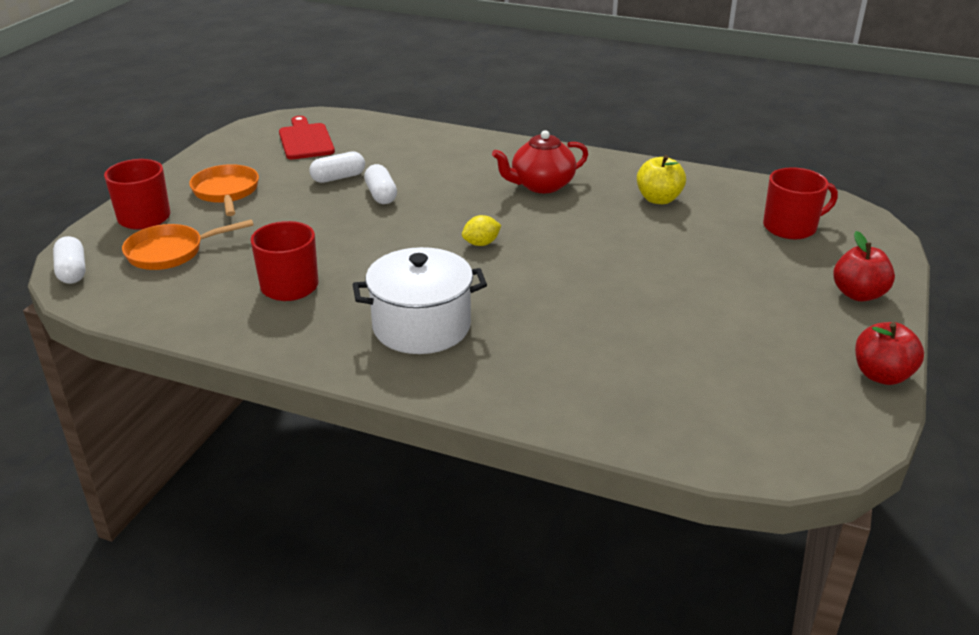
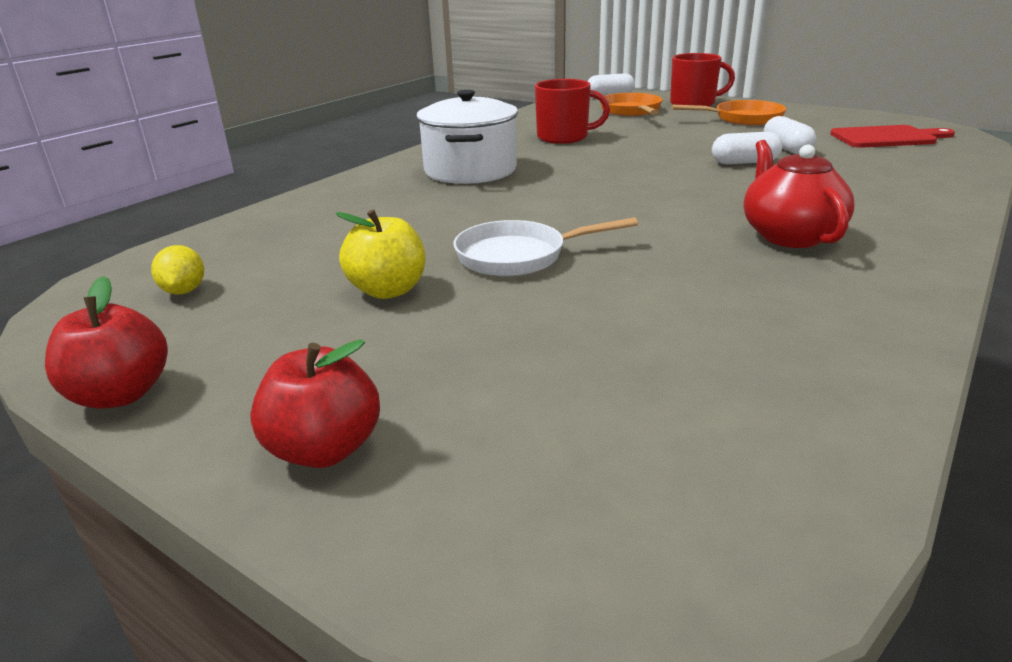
camera: 105 degrees right, 5 degrees down
yellow lemon [462,215,501,246] -> yellow lemon moved to [151,245,204,294]
yellow apple [637,155,686,204] -> yellow apple moved to [335,209,425,299]
red mug [763,167,838,239] -> none
none -> white pan [453,217,638,276]

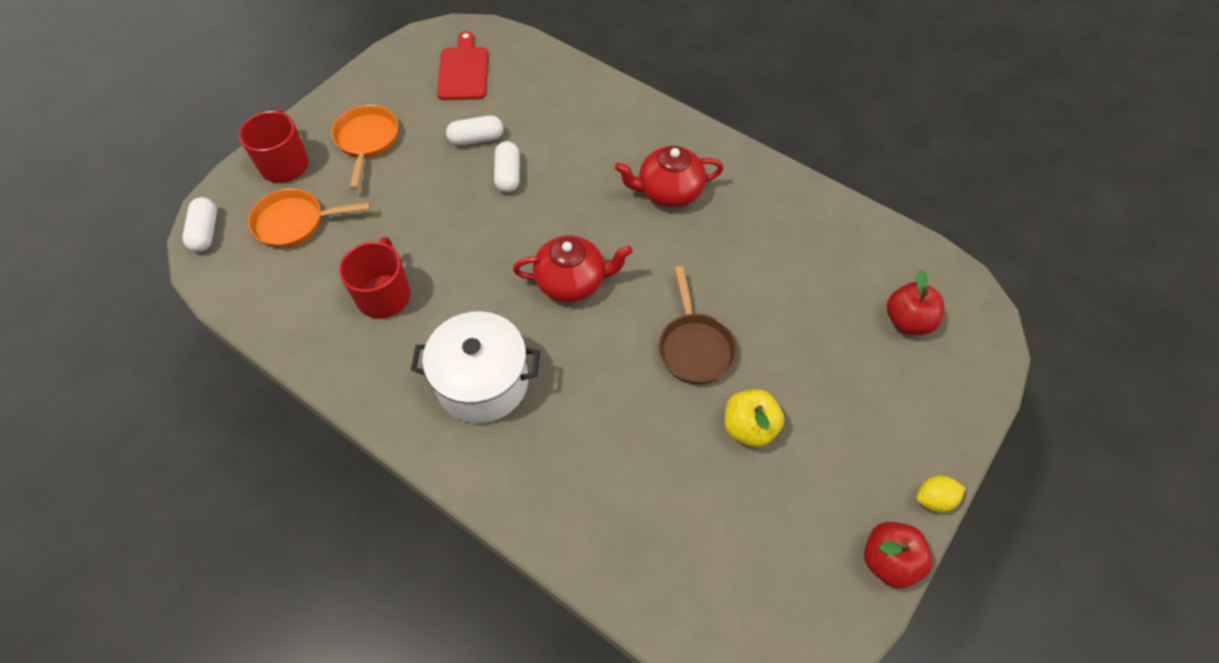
camera: 90 degrees left, 30 degrees up
yellow lemon [151,245,204,294] -> yellow lemon moved to [916,476,965,512]
red apple [250,339,380,468] -> red apple moved to [887,269,944,335]
white pan [453,217,638,276] -> brown pan [658,266,737,384]
none -> red teapot [513,235,633,302]

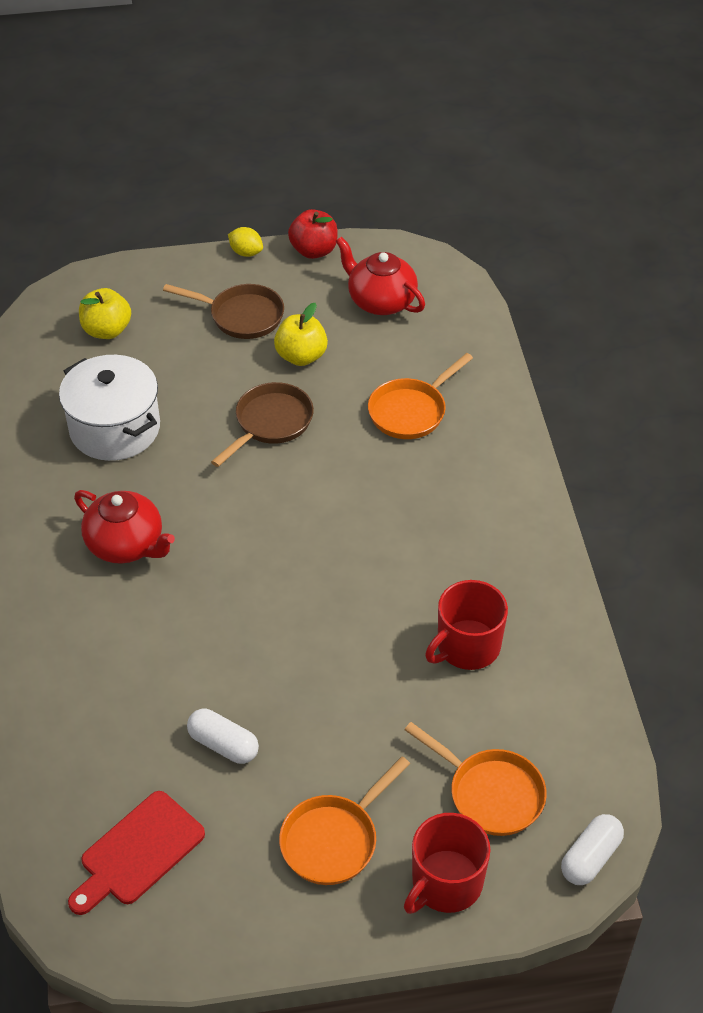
camera: 135 degrees left, 10 degrees down
white pot [411,311,540,423] -> white pot moved to [59,355,160,461]
white capsule [494,141,520,193] -> none
red teapot [513,235,633,302] -> red teapot moved to [336,236,425,315]
red apple [887,269,944,335] -> yellow apple [79,288,131,339]
none -> brown pan [163,284,284,339]
none -> orange pan [368,353,473,439]

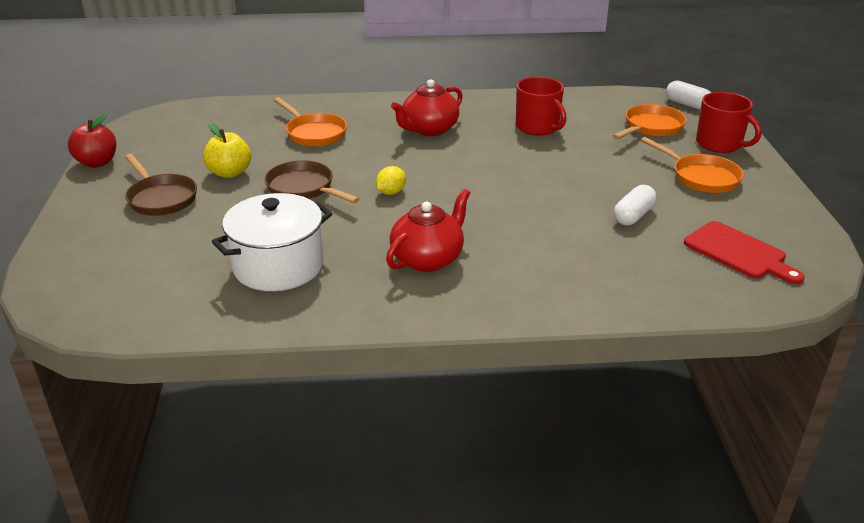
camera: 85 degrees left, 15 degrees down
yellow apple [79,288,131,339] -> none
brown pan [163,284,284,339] -> brown pan turned 120 degrees clockwise [125,154,197,216]
yellow lemon [228,227,263,257] -> yellow lemon moved to [376,166,406,195]
red teapot [336,236,425,315] -> red teapot moved to [391,79,463,136]

